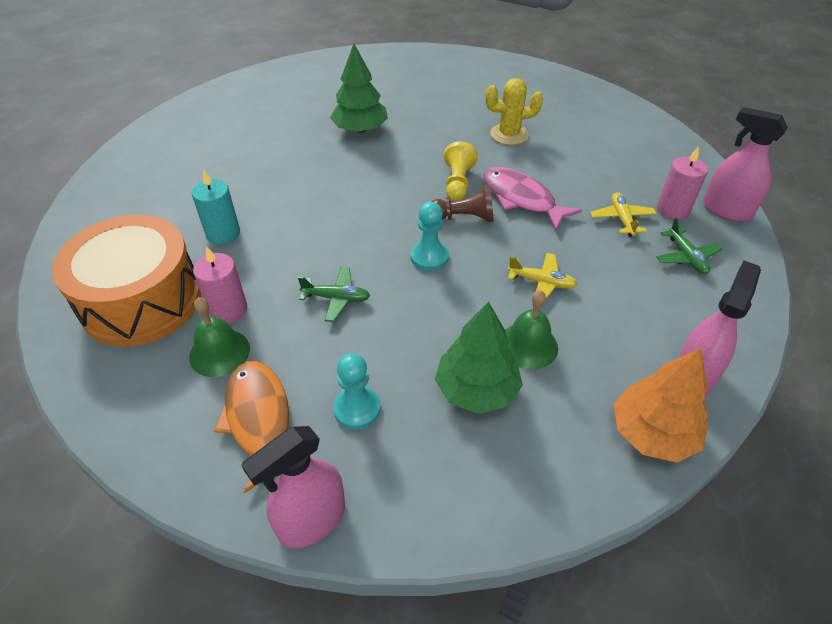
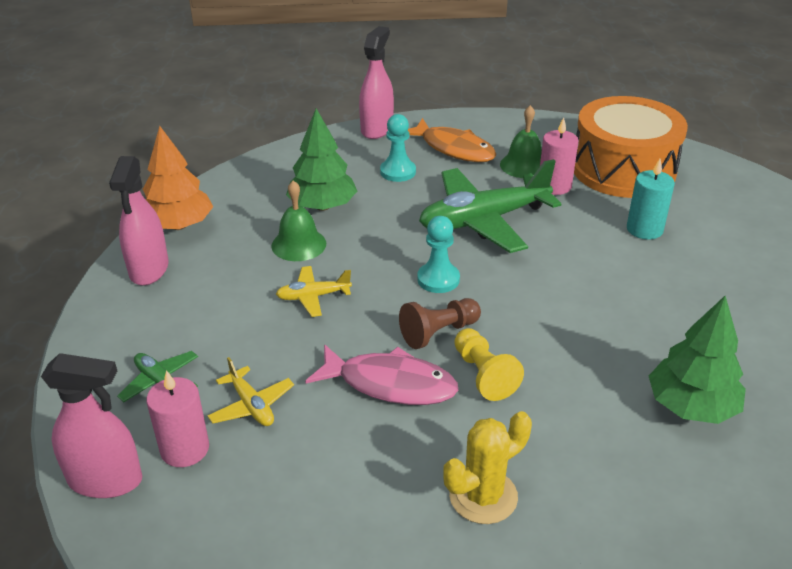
camera: 150 degrees right, 10 degrees down
green plane [298,267,370,322] -> green plane [419,159,561,253], size x2.15

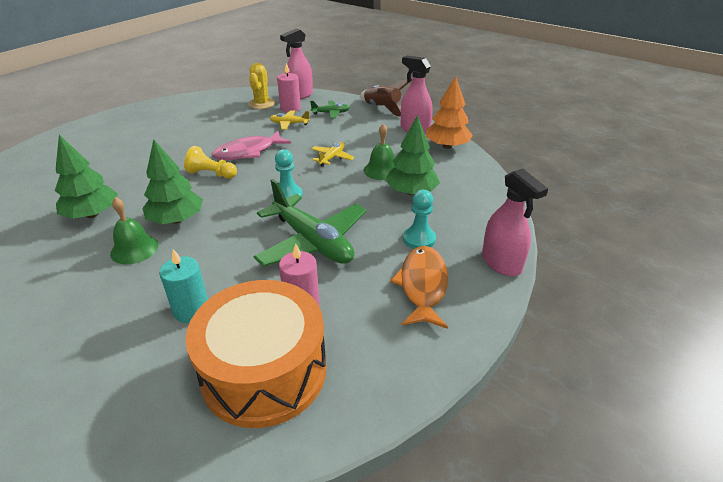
camera: 130 degrees right, 0 degrees up
brown pawn [399,298,481,349] -> none
orange fish [408,118,496,162] -> orange fish turned 105 degrees clockwise [390,246,448,329]
green plane [419,159,561,253] -> green plane turned 120 degrees clockwise [253,179,367,267]
yellow cactus [443,411,532,524] -> yellow cactus moved to [249,63,275,109]
green bell [500,105,542,178] -> green bell moved to [110,197,159,265]
none -> green tree [142,139,203,224]
none -> brown rocket [360,79,412,117]

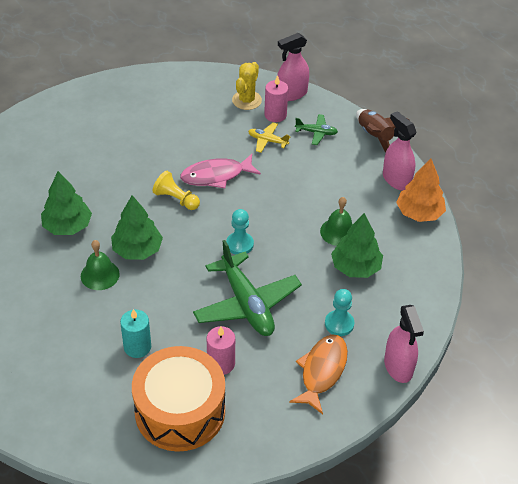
camera: 15 degrees right, 10 degrees up
yellow plane [311,142,355,167] -> none

